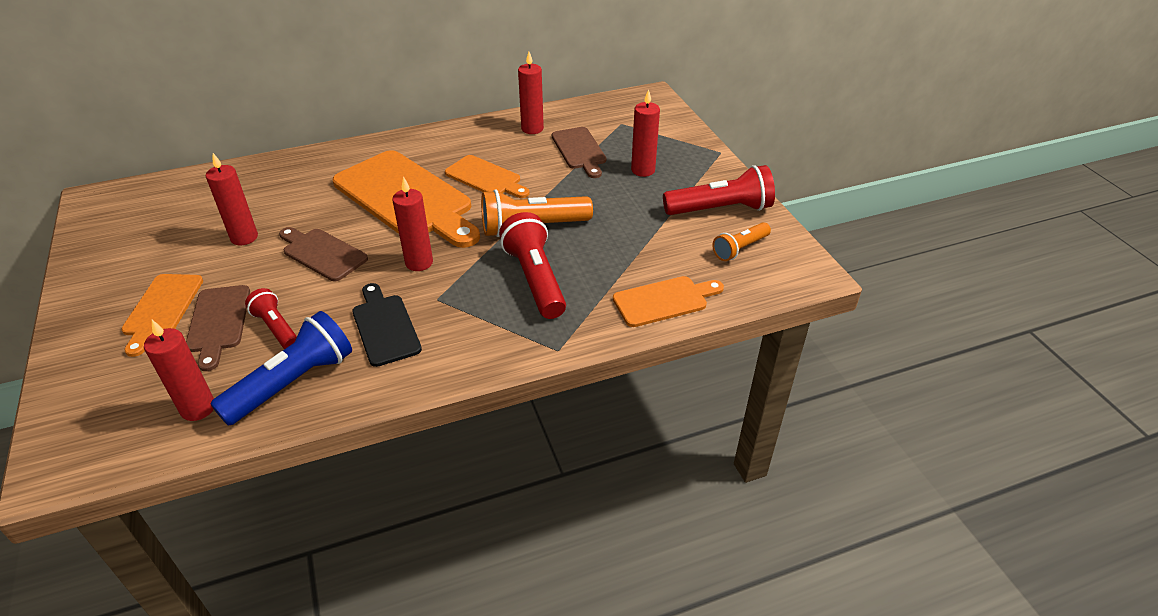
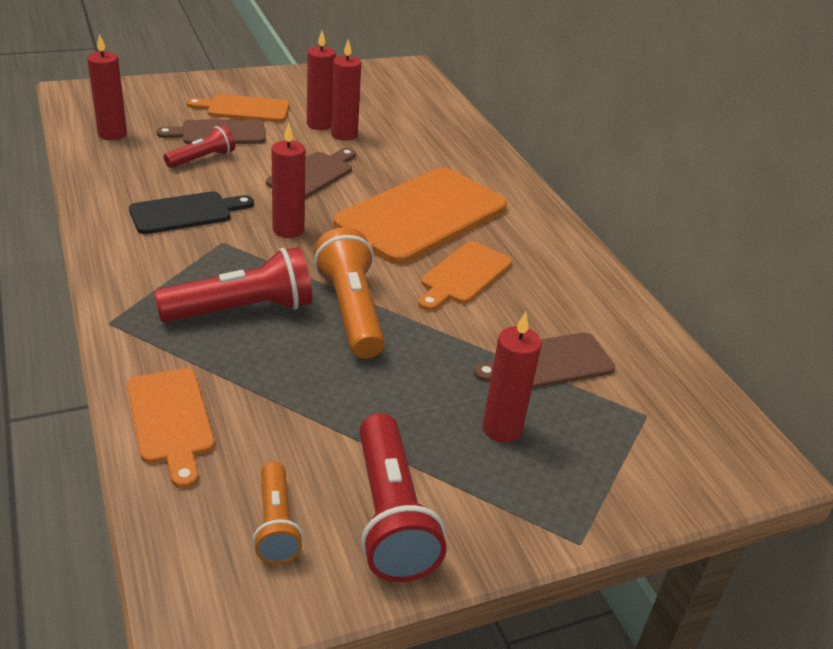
camera: 85 degrees right, 5 degrees down
blue flashlight [210,311,352,426] -> none
red candle [518,52,544,134] -> red candle moved to [307,31,335,130]
orange flashlight [712,222,771,261] -> orange flashlight turned 150 degrees counterclockwise [253,462,303,564]

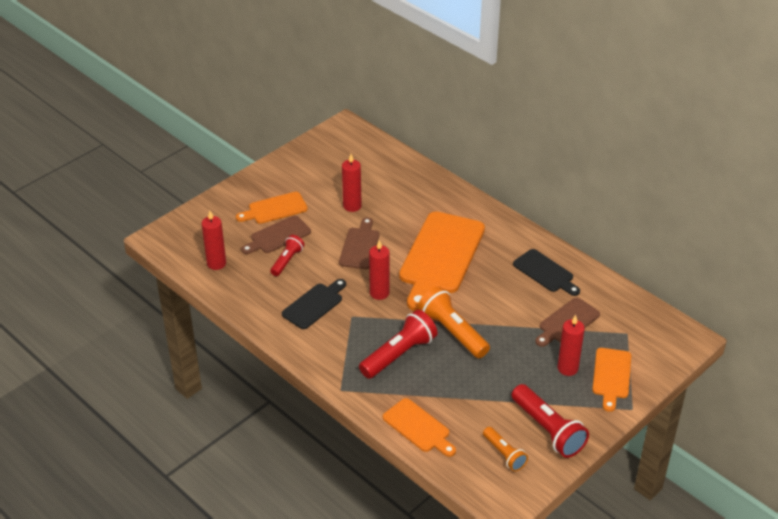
camera: 20 degrees left, 5 degrees up
red candle [307,31,335,130] -> none
orange cutting board [418,241,512,311] -> orange cutting board moved to [592,348,631,412]
none -> black cutting board [513,249,580,296]

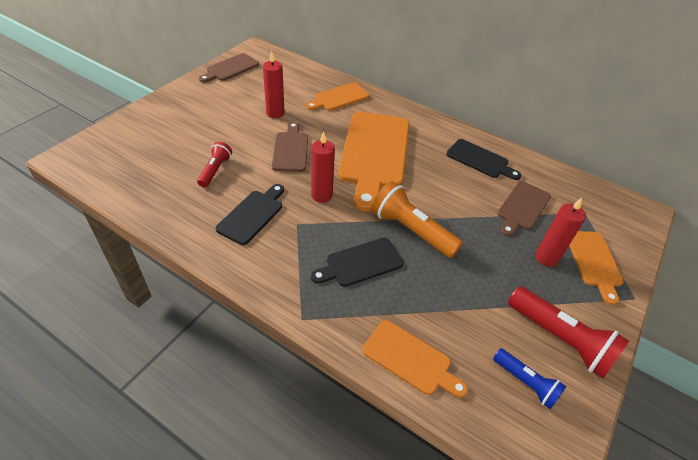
camera: 15 degrees left, 5 degrees up
red candle [202,211,226,270] -> none
orange cutting board [236,192,308,224] -> orange cutting board moved to [306,82,369,111]
brown cutting board [241,215,311,254] -> brown cutting board moved to [199,53,259,83]
red flashlight [359,310,438,379] -> black cutting board [311,238,403,287]
orange flashlight [483,427,528,471] -> blue flashlight [493,348,566,409]

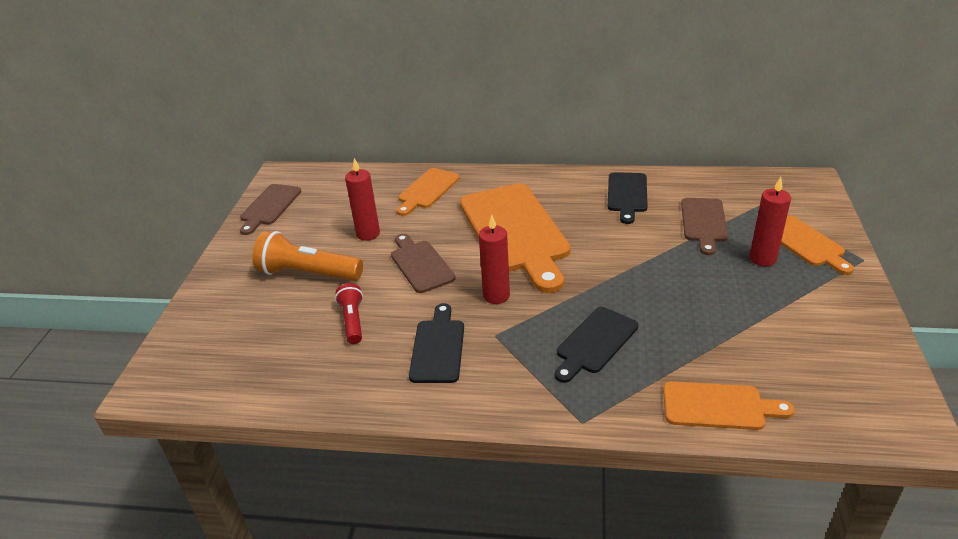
camera: 20 degrees left, 10 degrees down
orange flashlight [371,181,463,258] -> orange flashlight moved to [253,231,363,281]
black cutting board [446,139,521,180] -> black cutting board turned 90 degrees clockwise [608,172,648,224]
blue flashlight [493,348,566,409] -> none
red flashlight [508,286,630,379] -> none

